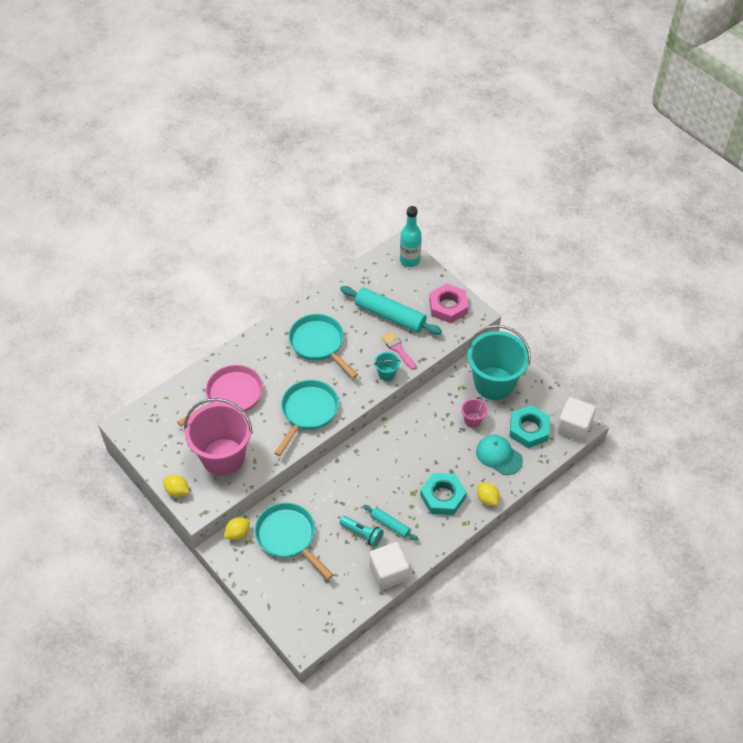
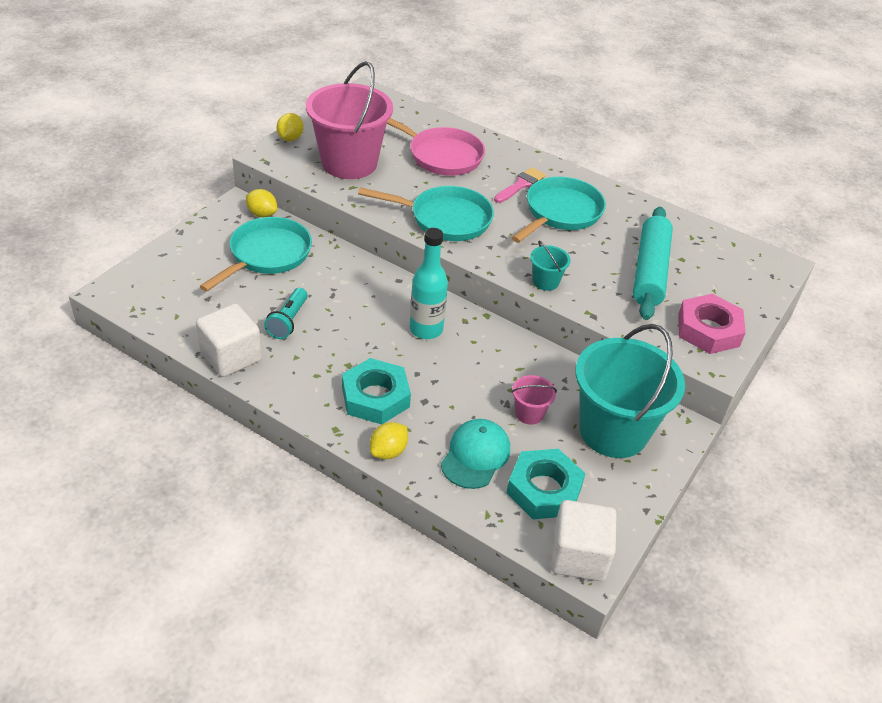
camera: 70 degrees right, 10 degrees down
turquoise rolling pin [363,505,418,541] -> none
pink brush [381,331,416,370] -> pink brush moved to [494,167,546,203]
turquoise bottle [400,206,422,267] -> turquoise bottle moved to [410,228,448,339]

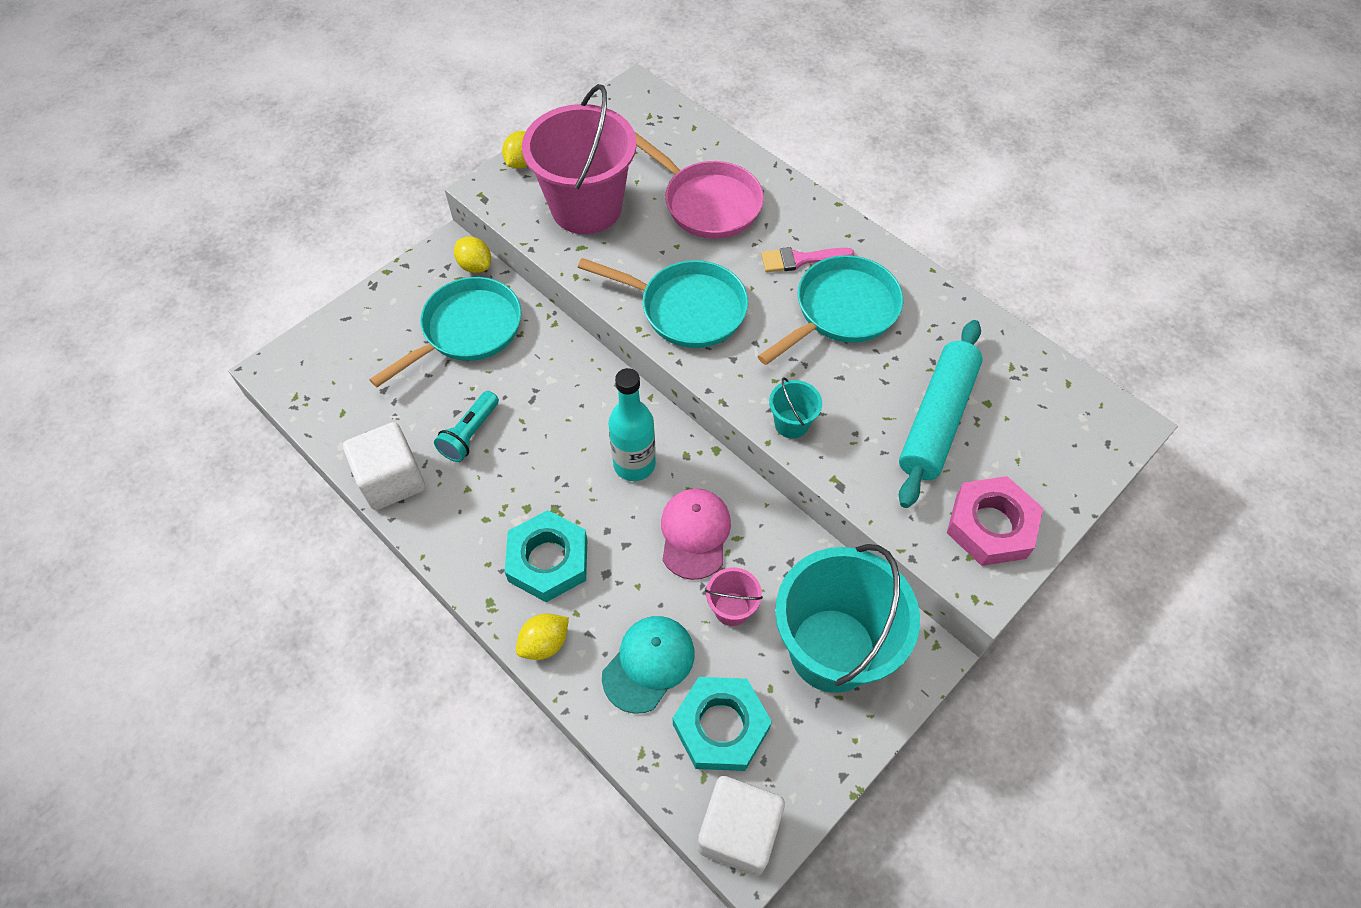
camera: 15 degrees right, 15 degrees up
pink brush [494,167,546,203] -> pink brush turned 150 degrees counterclockwise [761,247,854,272]
none -> pink cap [661,488,731,580]

